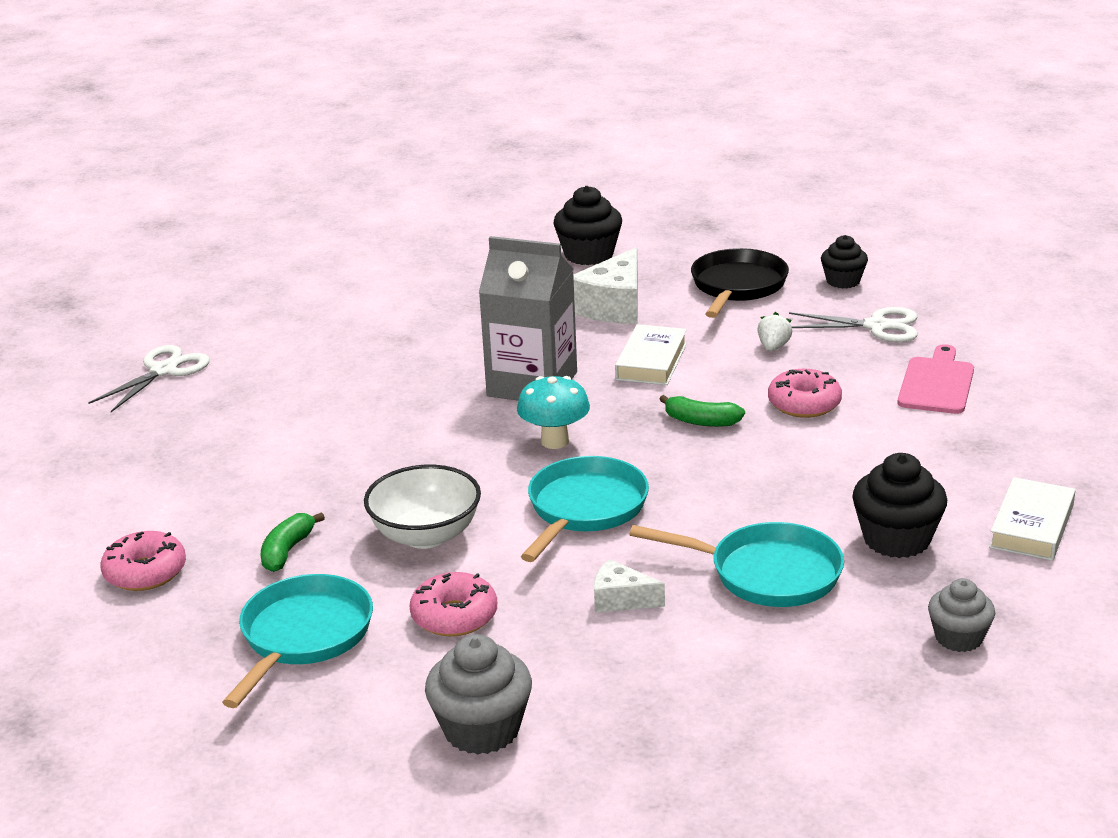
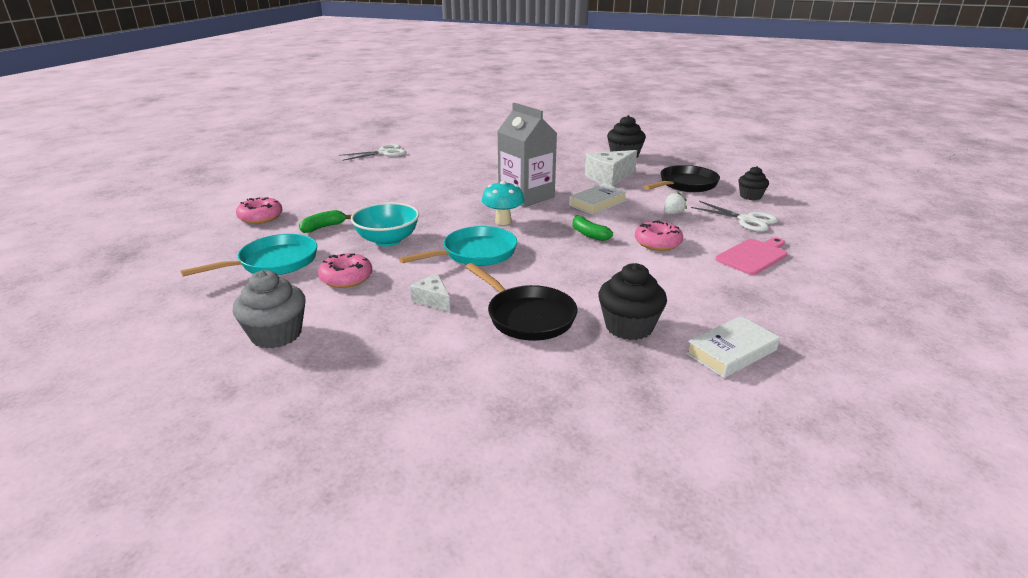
camera: 30 degrees right, 0 degrees up
white bowl [364,465,481,549] -> turquoise bowl [351,202,419,247]
turquoise pan [629,522,844,607] -> black pan [466,263,577,341]
grey cupcake [928,578,995,652] -> none

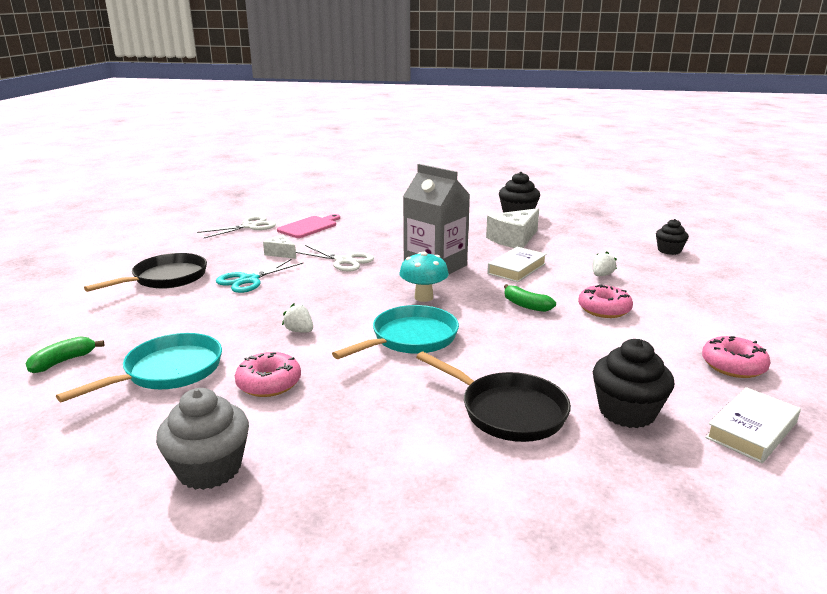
camera: 10 degrees left, 5 degrees down
pink donut [236,197,282,224] -> pink donut moved to [702,336,771,378]
green banana [299,210,352,233] -> green banana moved to [25,336,104,373]
turquoise bowl [351,202,419,247] -> white strawberry [282,304,313,333]
white cheese [410,275,450,312] -> white cheese moved to [263,235,296,259]
black pan [643,165,720,192] -> black pan moved to [84,253,207,292]
white scissors [691,201,778,232] -> white scissors moved to [296,245,374,272]
pink cutting board [716,237,788,275] -> pink cutting board moved to [277,214,340,238]
none -> turquoise scissors [216,259,304,293]

